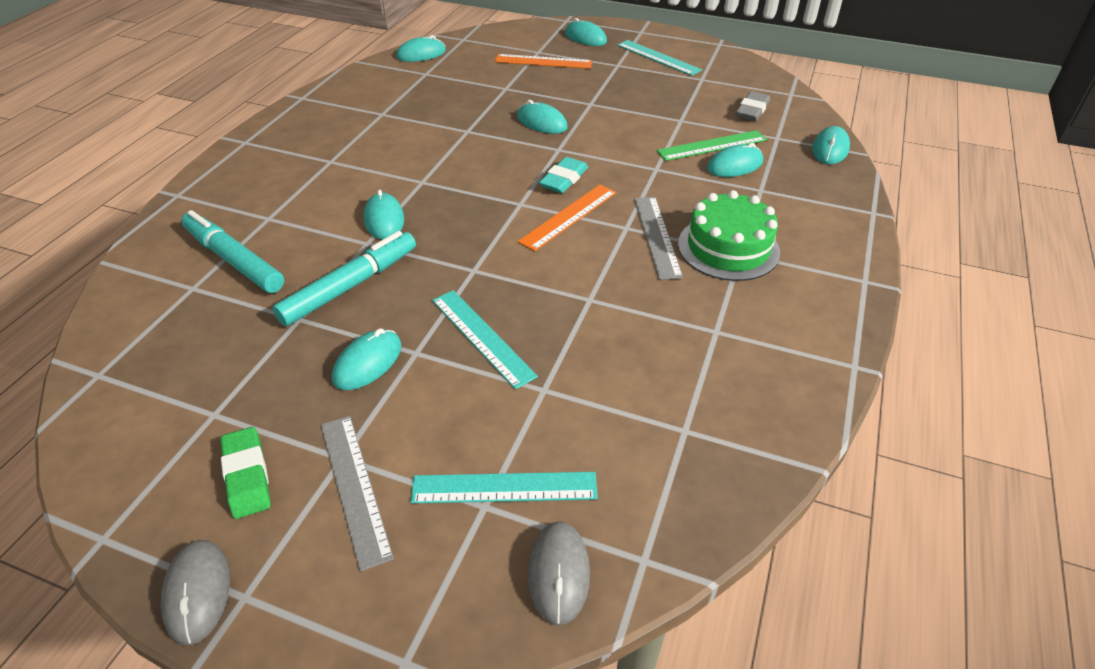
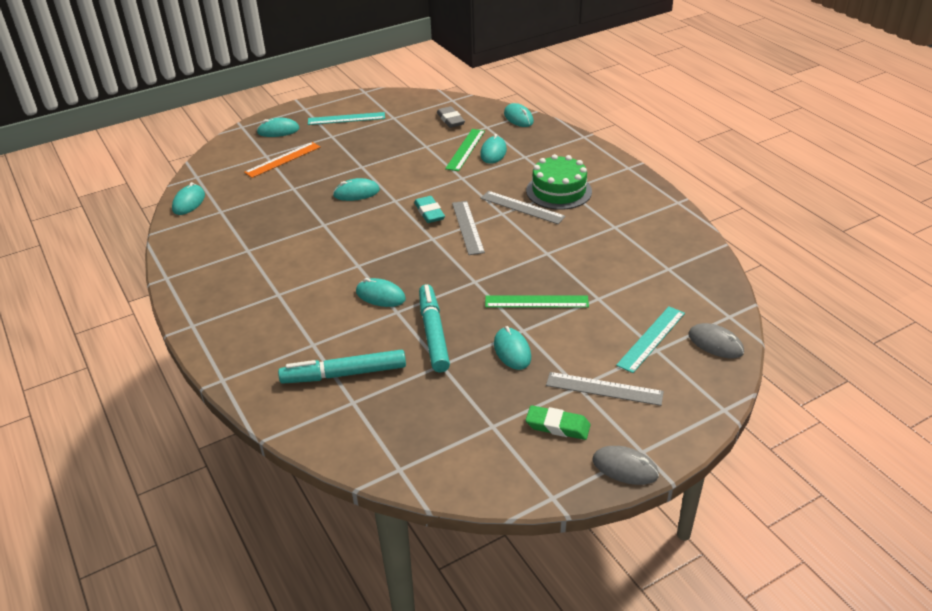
camera: 50 degrees left, 5 degrees down
turquoise ruler [432,290,538,389] -> green ruler [485,295,589,308]
orange ruler [518,184,616,251] -> grey ruler [452,201,485,255]

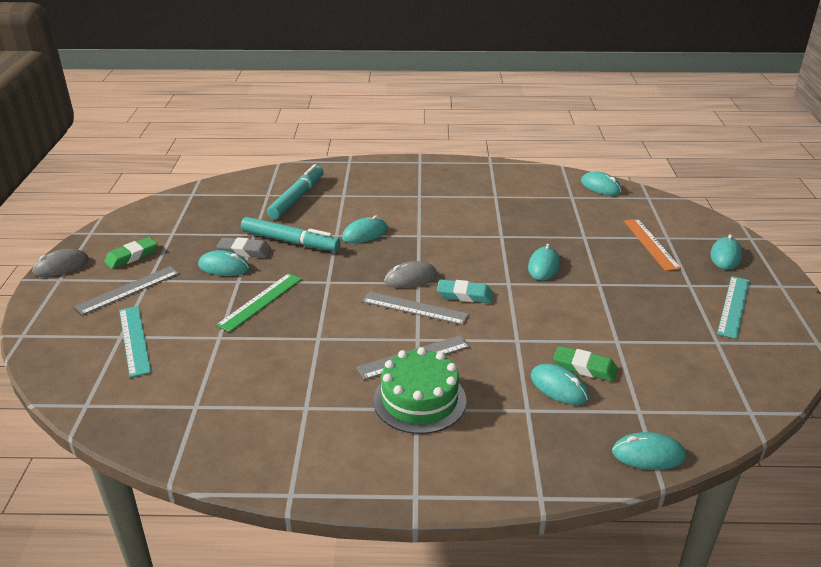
camera: 120 degrees right, 5 degrees down
grey eraser [437,106,465,128] -> grey eraser moved to [217,237,271,258]
green ruler [445,129,485,171] -> green eraser [553,346,618,382]
grey mouse [688,323,744,358] -> grey mouse moved to [384,261,437,288]

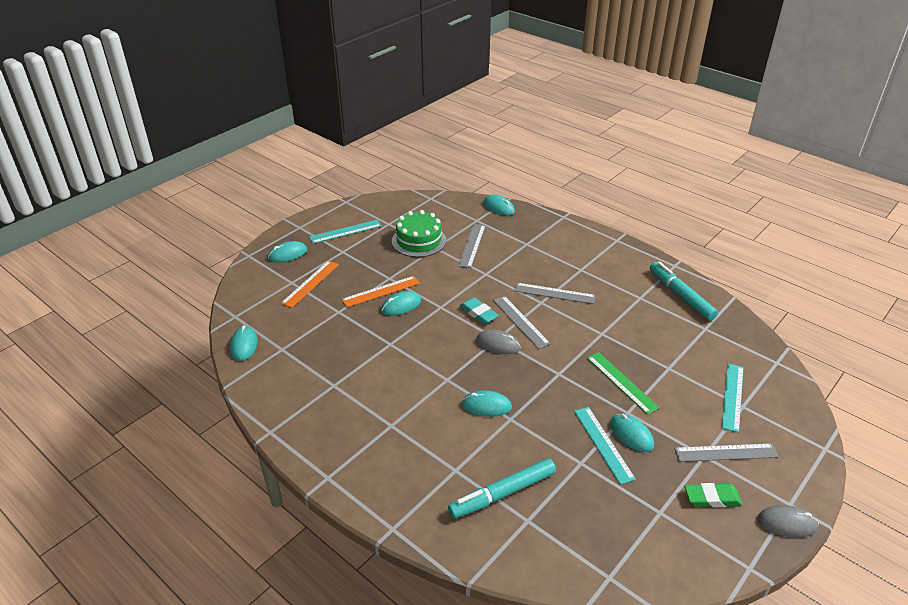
camera: 140 degrees left, 5 degrees up
green ruler [216,273,302,332] -> green ruler turned 75 degrees clockwise [587,352,660,414]
grey eraser [217,237,271,258] -> turquoise ruler [574,407,636,485]
turquoise marker [241,217,340,251] -> turquoise marker moved to [650,262,718,321]
green cake [373,347,466,434] -> green cake moved to [392,210,446,257]
turquoise mouse [531,364,589,405] -> none
green eraser [553,346,618,382] -> grey ruler [458,224,486,268]
none -> orange ruler [341,276,420,307]

